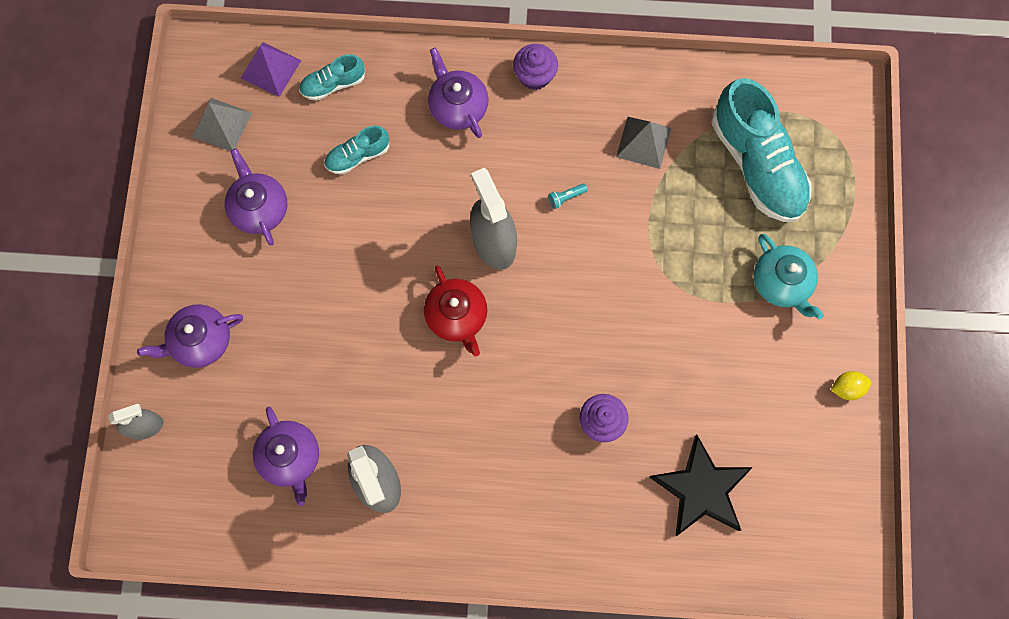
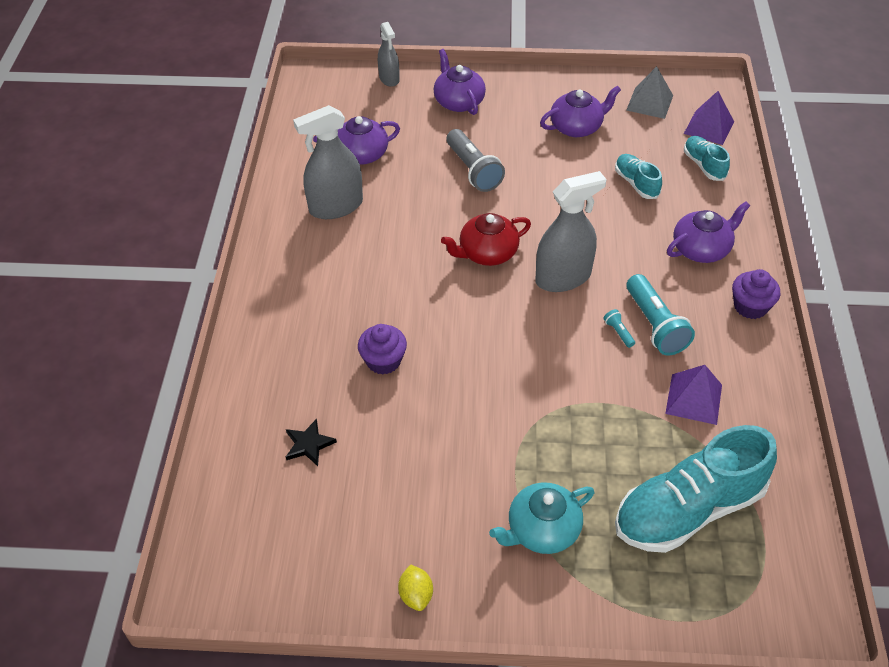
camera: 90 degrees right, 25 degrees down
grey pyramid [616,117,671,169] -> purple pyramid [665,365,722,425]
black star [649,435,753,536] -> black star [286,419,337,466], size x0.49
none -> grey flashlight [446,129,505,192]
none -> turquoise flashlight [626,274,695,355]

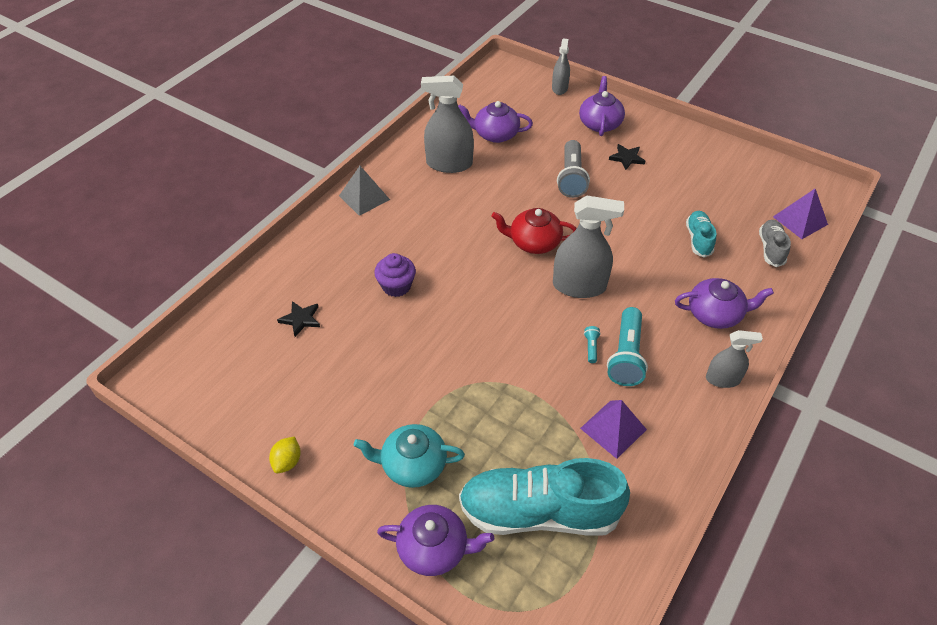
camera: 30 degrees right, 0 degrees up
purple teapot [540,86,621,137] -> purple teapot moved to [377,505,494,576]
grey pyramid [626,66,673,119] -> grey pyramid moved to [339,166,390,216]
turquoise shoe [684,136,730,181] -> grey shoe [759,220,791,267]
purple cupcake [732,269,780,319] -> grey spray bottle [706,330,763,388]
none -> black star [609,144,645,170]

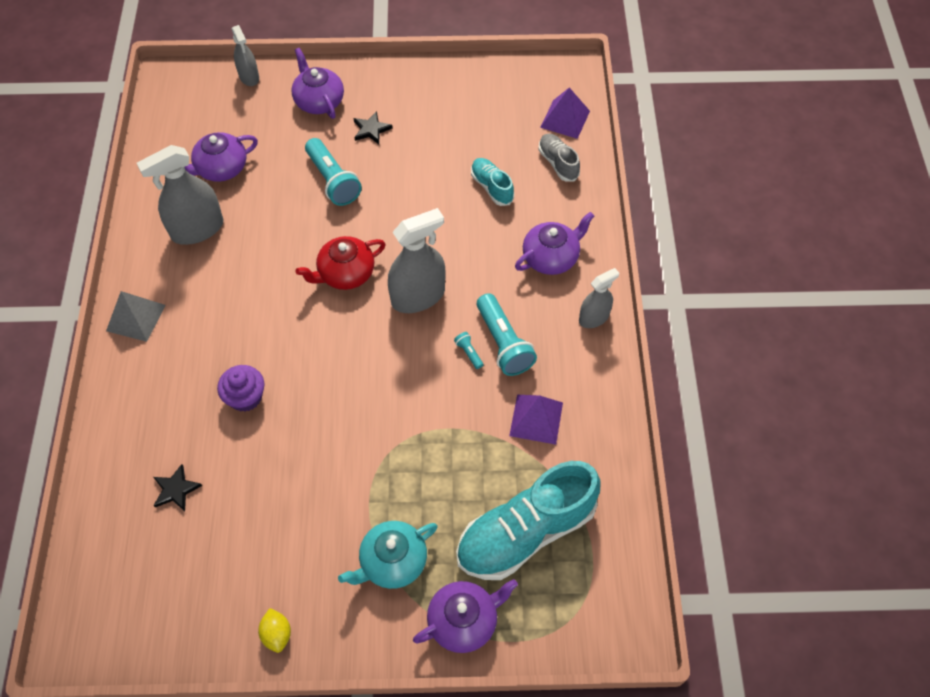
camera: 35 degrees left, 10 degrees up
grey flashlight [557,140,590,198] -> turquoise flashlight [305,138,362,206]

